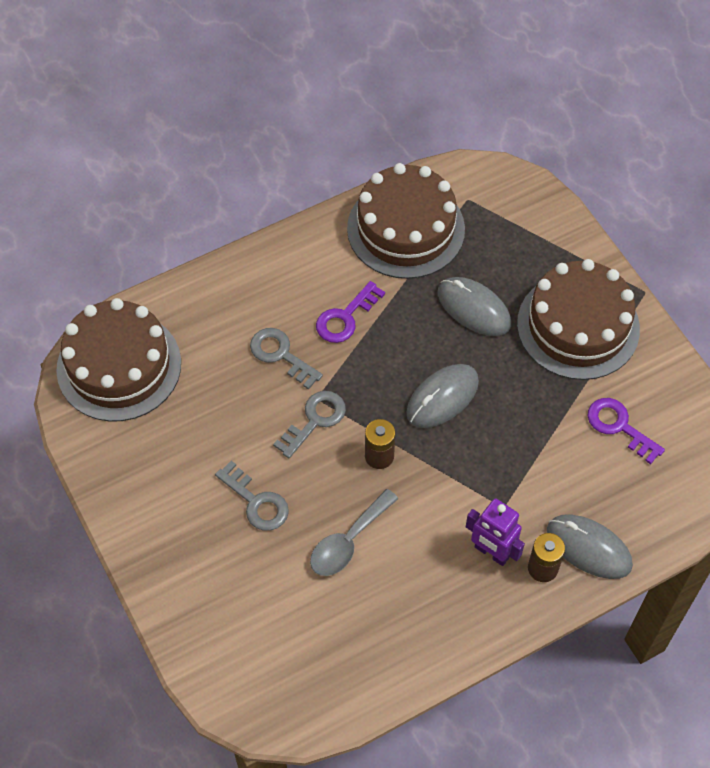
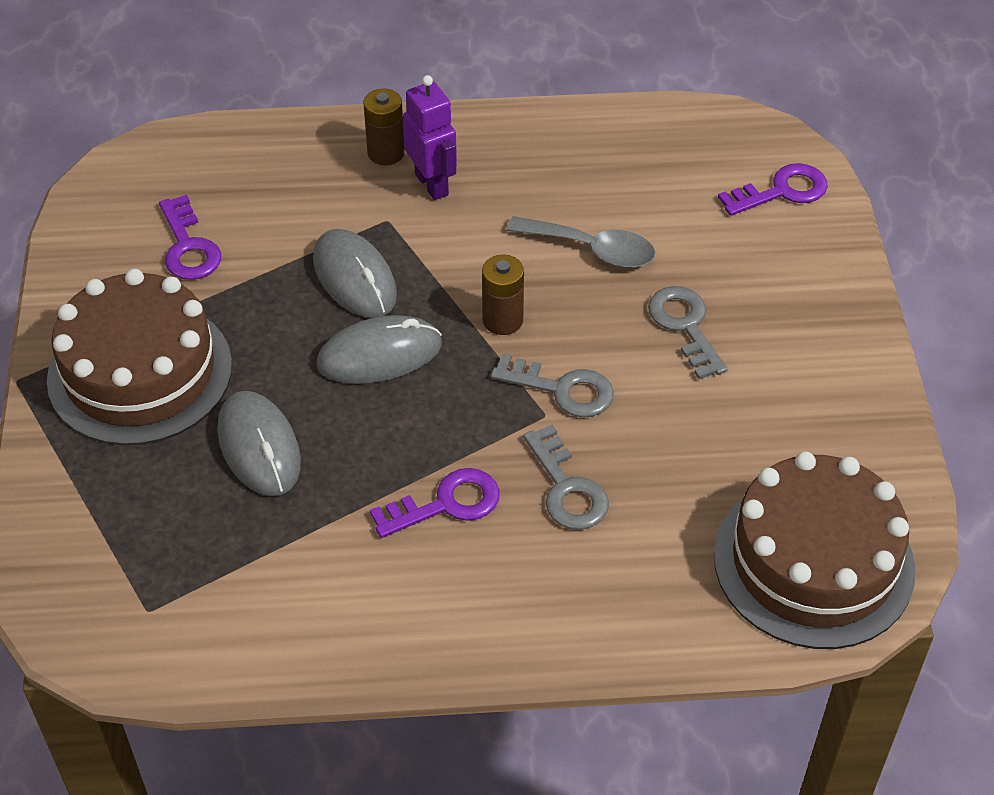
camera: 155 degrees left, 10 degrees down
grey key [273,391,346,458] -> grey key turned 135 degrees counterclockwise [491,353,614,417]
grey spoon [310,489,398,576] -> grey spoon turned 45 degrees clockwise [506,216,655,268]
brown cake [347,163,465,279] -> none
grey mouse [547,514,633,579] -> grey mouse moved to [313,229,397,318]
none -> purple key [718,163,828,216]

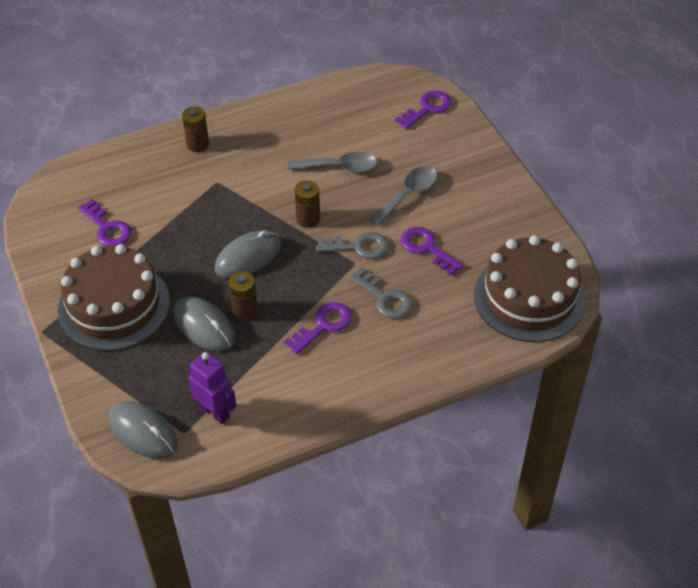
camera: 20 degrees left, 0 degrees up
grey mouse [313,229,397,318] -> grey mouse moved to [108,401,178,459]
purple robot [403,75,457,200] -> purple robot moved to [189,351,237,424]
grey key [648,286,728,379] -> grey spoon [370,166,437,225]
none -> brown battery [228,271,258,320]
none -> purple key [401,227,464,276]

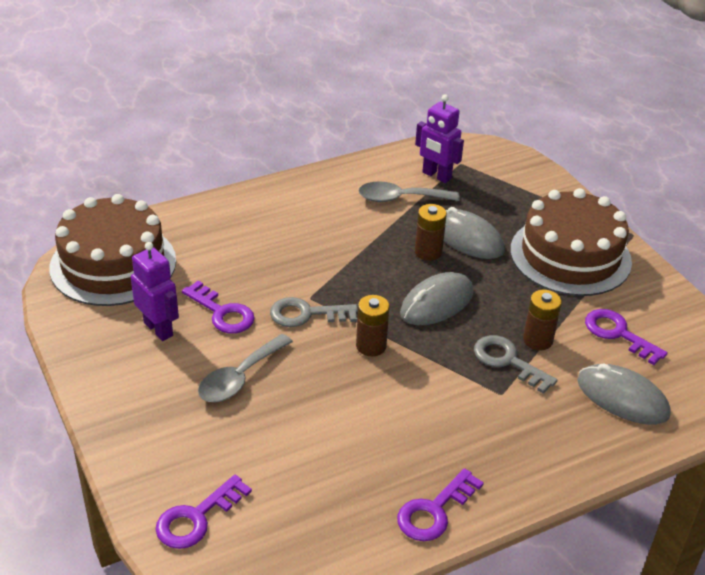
camera: 175 degrees right, 10 degrees down
grey mouse [108,401,178,459] -> grey mouse moved to [577,363,671,425]
brown battery [182,106,209,152] -> brown battery moved to [523,290,562,350]
purple key [284,302,352,354] -> purple key moved to [397,468,484,541]
grey spoon [288,152,377,173] -> grey spoon moved to [359,181,460,202]
grey key [349,267,413,319] -> grey key moved to [474,335,557,394]
none -> purple robot [131,242,179,341]

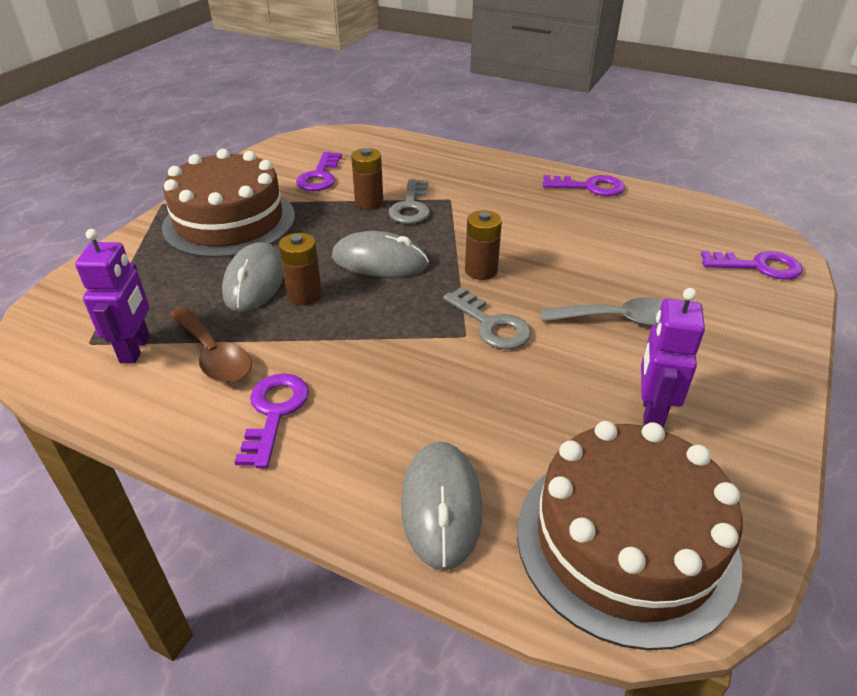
camera: 125 degrees left, 0 degrees up
purple key [182,280,254,333] -> purple key moved to [235,373,309,468]
grey spoon [359,181,460,202] -> brown spoon [169,306,252,383]
grey mouse [577,363,671,425] -> grey mouse moved to [401,441,482,570]

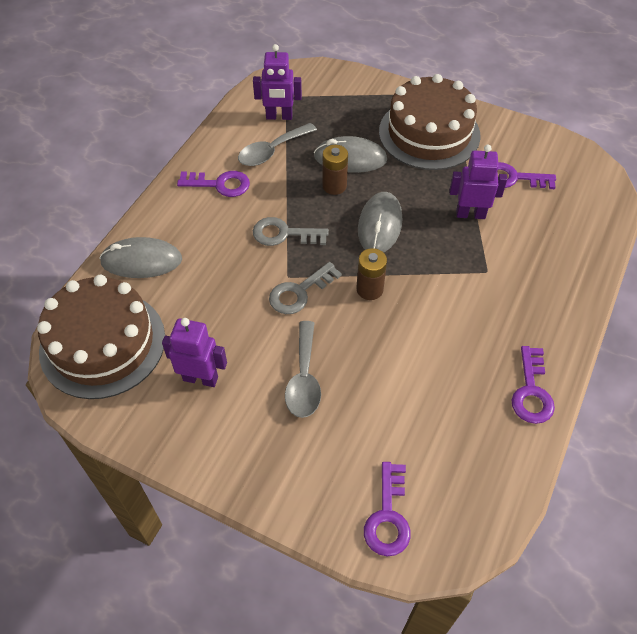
camera: 90 degrees right, 15 degrees up
brown spoon [169,306,252,383] -> grey spoon [238,123,317,166]
brown battery [351,148,383,210] -> purple robot [449,145,507,219]
grey key [389,179,430,224] -> grey key moved to [253,217,329,246]

